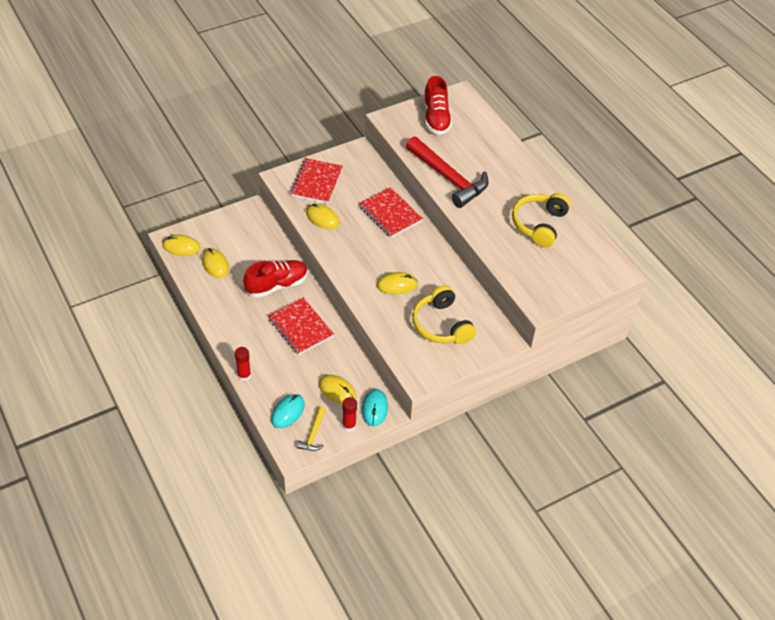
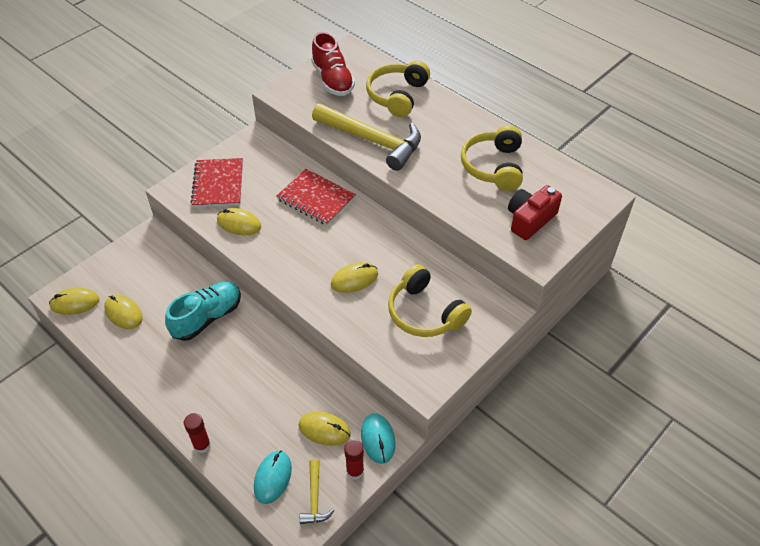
camera: 15 degrees left, 0 degrees up
red shoe [243,260,308,298] -> turquoise shoe [165,282,241,341]
red notebook [268,298,334,355] -> none
red hammer [406,137,489,208] -> yellow hammer [312,103,421,171]
none -> yellow headphones [366,60,430,117]
none -> red camera [508,185,562,240]

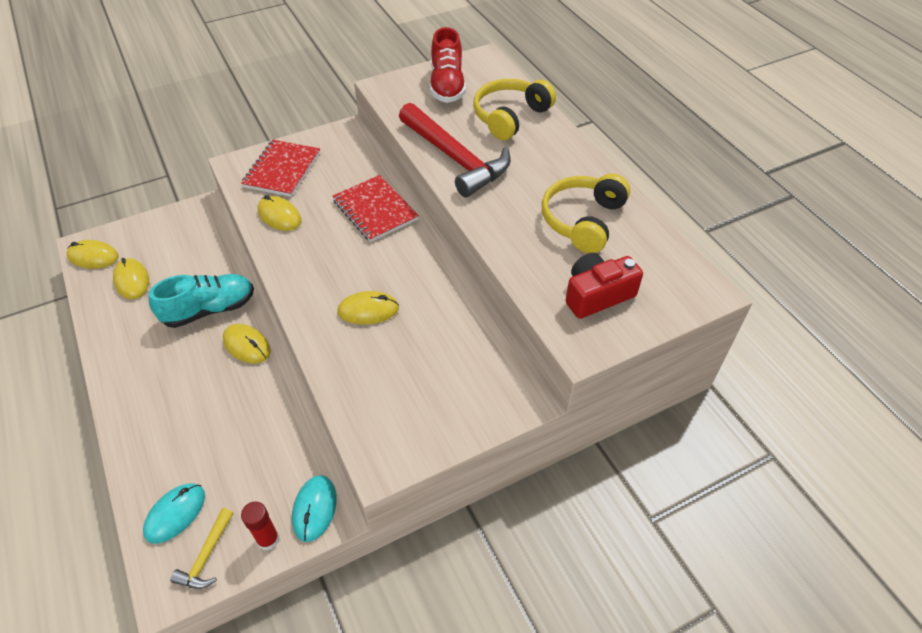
camera: 20 degrees right, 0 degrees up
red glue stick [184,413,211,454] -> none
yellow mouse [298,411,351,446] -> yellow mouse moved to [223,324,271,364]
yellow hammer [312,103,421,171] -> red hammer [399,103,511,197]
yellow headphones [388,264,472,337] -> none

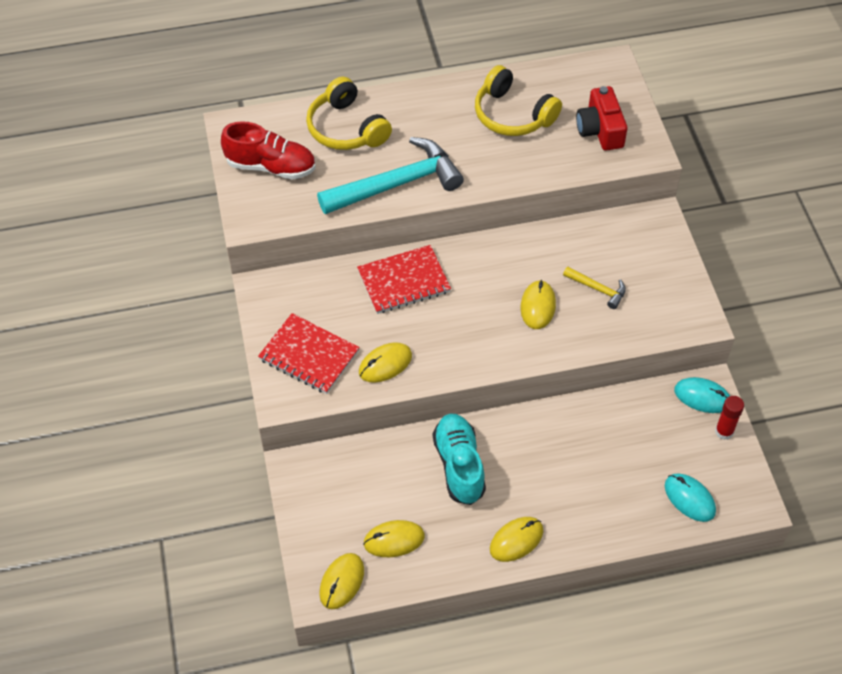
camera: 75 degrees left, 5 degrees up
yellow hammer [170,508,233,589] -> yellow hammer moved to [563,267,626,309]
yellow mouse [223,324,271,364] -> yellow mouse moved to [490,517,543,562]
red hammer [399,103,511,197] -> turquoise hammer [317,137,464,214]

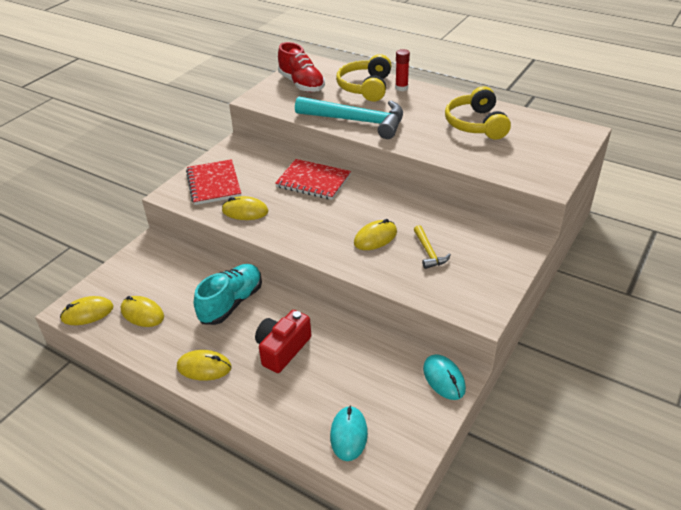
camera: 45 degrees right, 15 degrees down
red camera [576,86,627,151] -> red camera moved to [255,310,311,373]
red glue stick [715,396,744,440] -> red glue stick moved to [395,49,410,91]

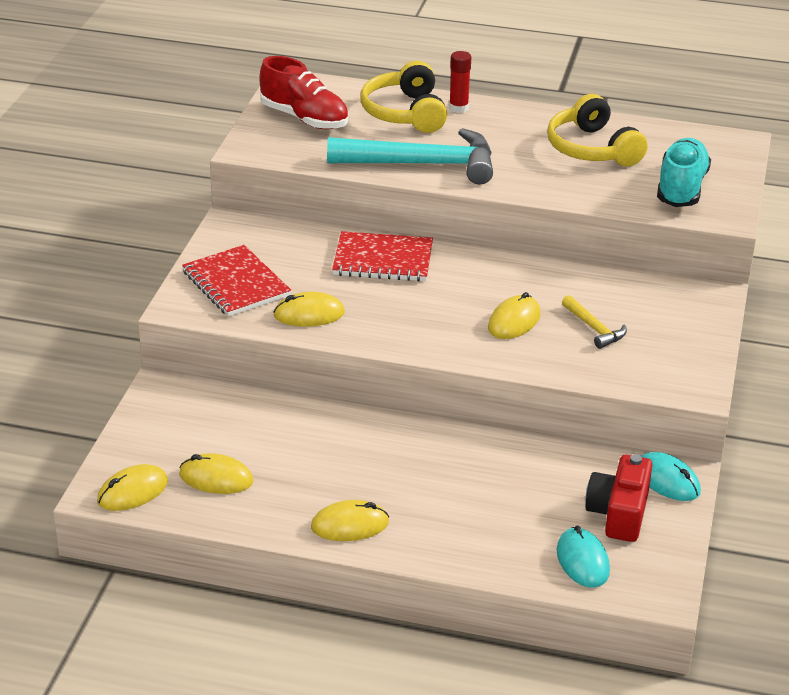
camera: 20 degrees left, 5 degrees down
turquoise shoe [194,264,262,325] -> turquoise shoe moved to [657,138,711,207]
red camera [255,310,311,373] -> red camera moved to [585,454,652,542]

